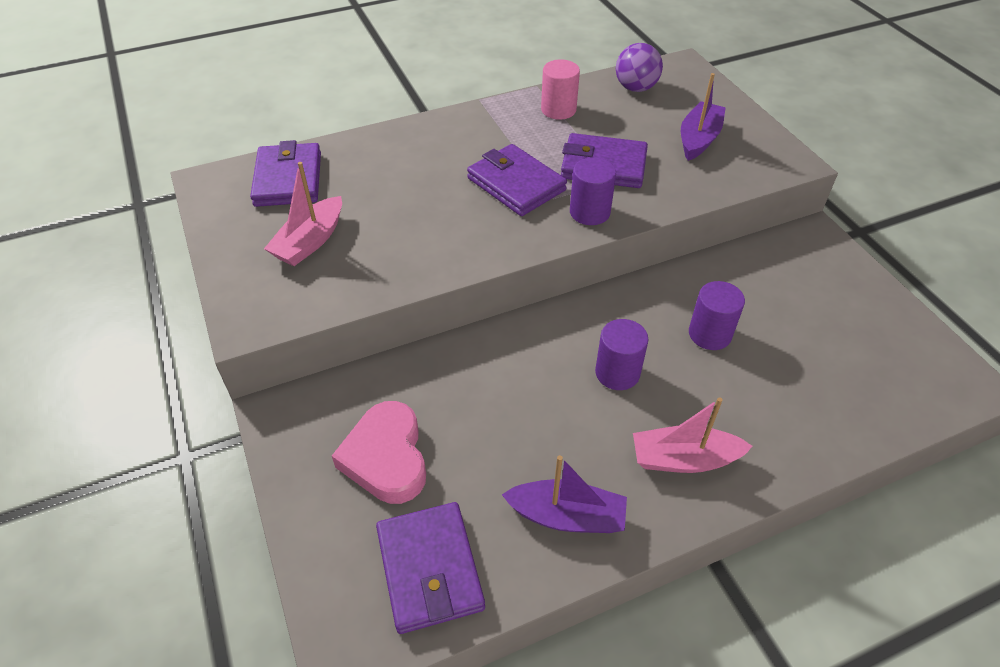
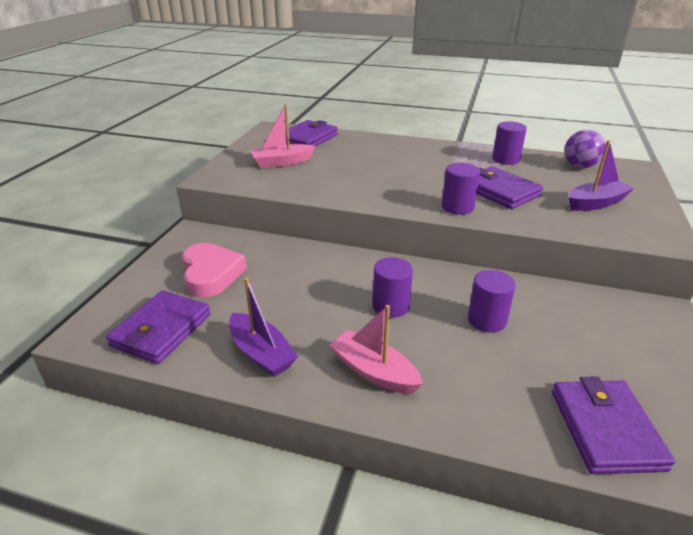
camera: 40 degrees right, 15 degrees down
pink heart [332,401,426,504] -> pink heart turned 135 degrees clockwise [182,243,247,298]
purple wallet [467,144,567,216] -> purple wallet moved to [552,376,675,474]
pink cylinder [541,60,580,120] -> purple cylinder [492,121,527,165]

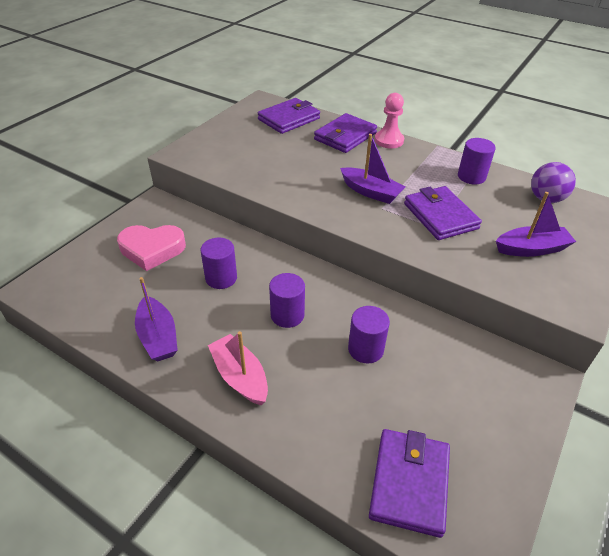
camera: 15 degrees right, 10 degrees up
purple wallet [106,290,211,364] -> purple wallet moved to [314,113,377,153]
pink heart [182,243,247,298] -> pink heart turned 90 degrees clockwise [117,225,186,271]
pink boat [250,104,315,168] -> none
purple cylinder [442,163,480,215] -> purple cylinder moved to [201,238,237,289]
none -> purple boat [340,134,405,204]
none -> pink pawn [375,93,404,148]

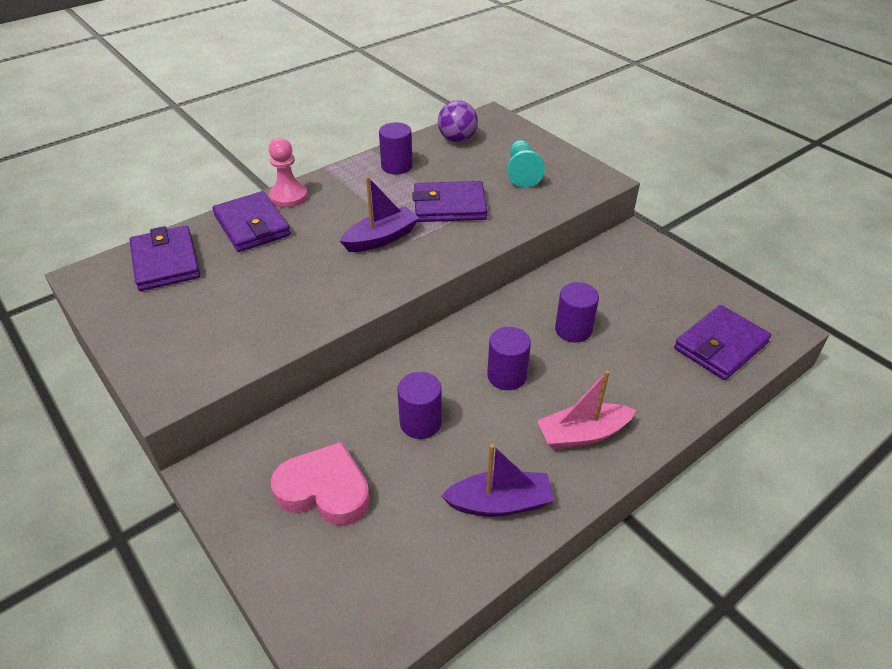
camera: 70 degrees left, 0 degrees up
pink heart [117,225,186,271] -> pink heart turned 90 degrees counterclockwise [271,442,370,526]
purple wallet [369,429,450,538] -> purple wallet turned 75 degrees counterclockwise [674,305,771,380]
purple boat [496,192,576,257] -> turquoise pawn [507,140,545,188]

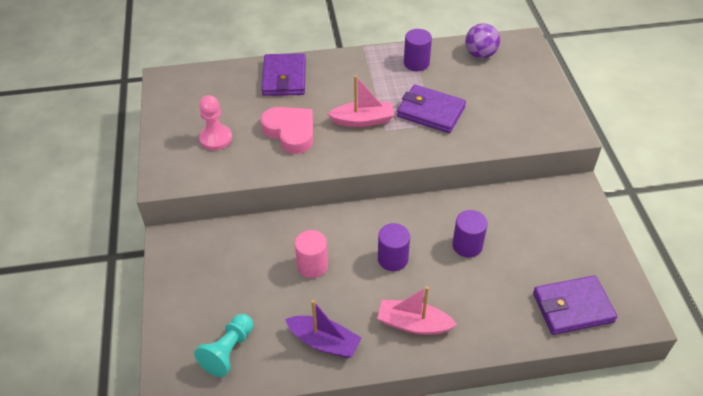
camera: 30 degrees right, 5 degrees up
purple wallet [130,225,200,291] -> none
pink pawn [269,138,308,207] -> pink pawn moved to [199,95,232,150]
pink heart [271,442,370,526] -> pink heart moved to [261,107,313,154]
purple boat [340,176,419,252] -> pink boat [328,75,395,127]
purple cylinder [397,372,442,439] -> pink cylinder [295,230,328,278]
turquoise pawn [507,140,545,188] -> turquoise pawn moved to [194,314,253,377]

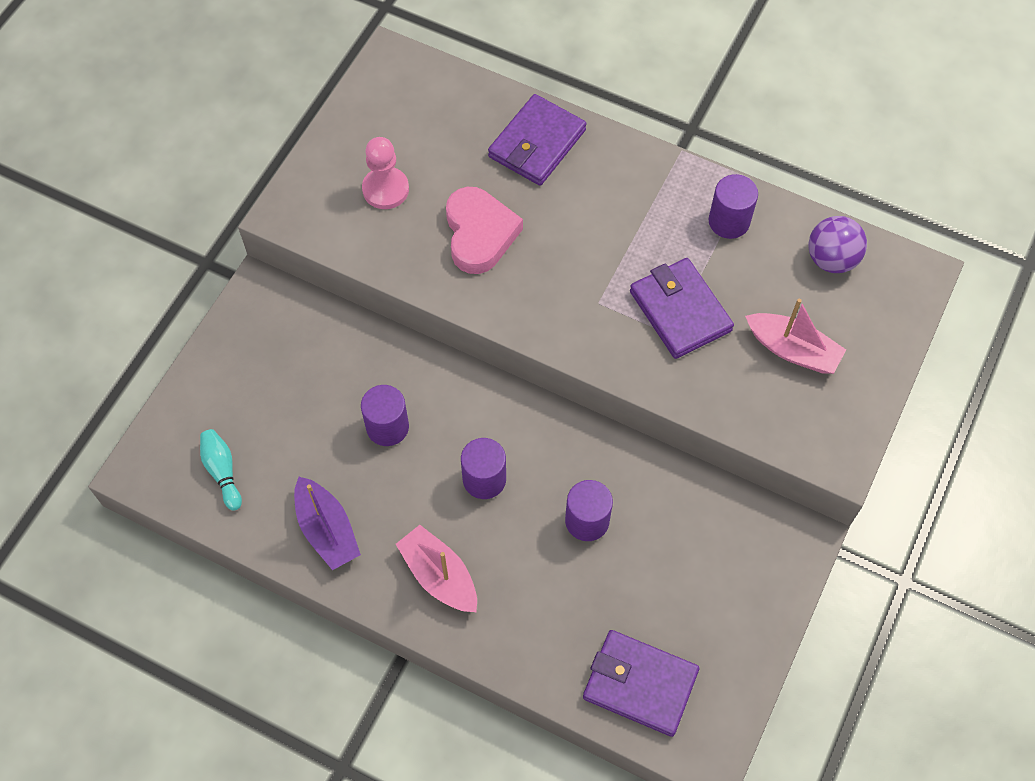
camera: 35 degrees right, 15 degrees up
turquoise pawn [194,314,253,377] -> turquoise bowling pin [200,429,242,511]
pink cylinder [295,230,328,278] -> purple cylinder [361,385,409,446]
pink boat [328,75,395,127] -> pink boat moved to [745,298,846,374]

